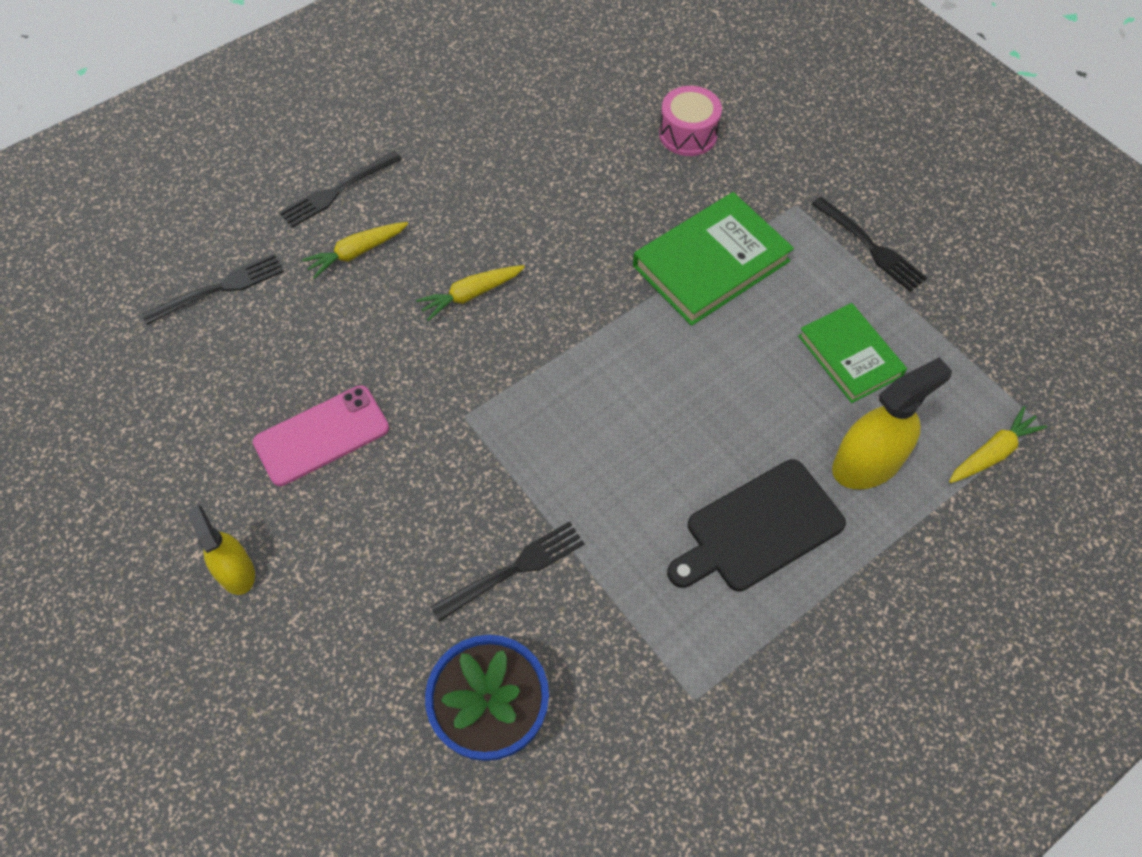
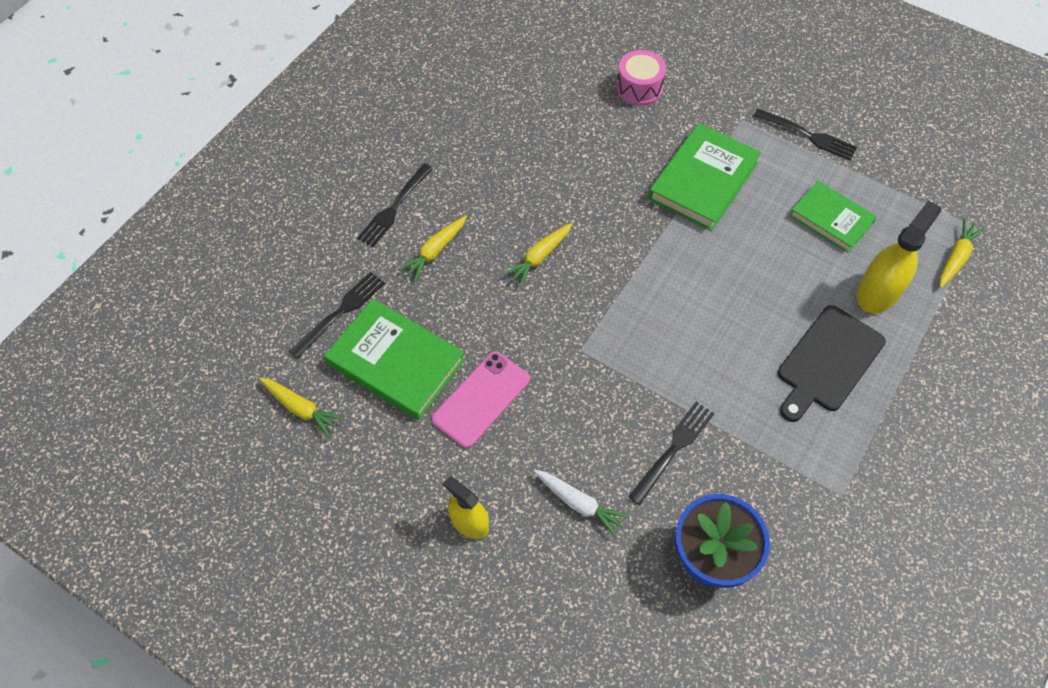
camera: 20 degrees left, 0 degrees up
none -> yellow carrot [259,378,344,438]
none -> green book [324,299,465,420]
none -> white carrot [534,470,629,538]

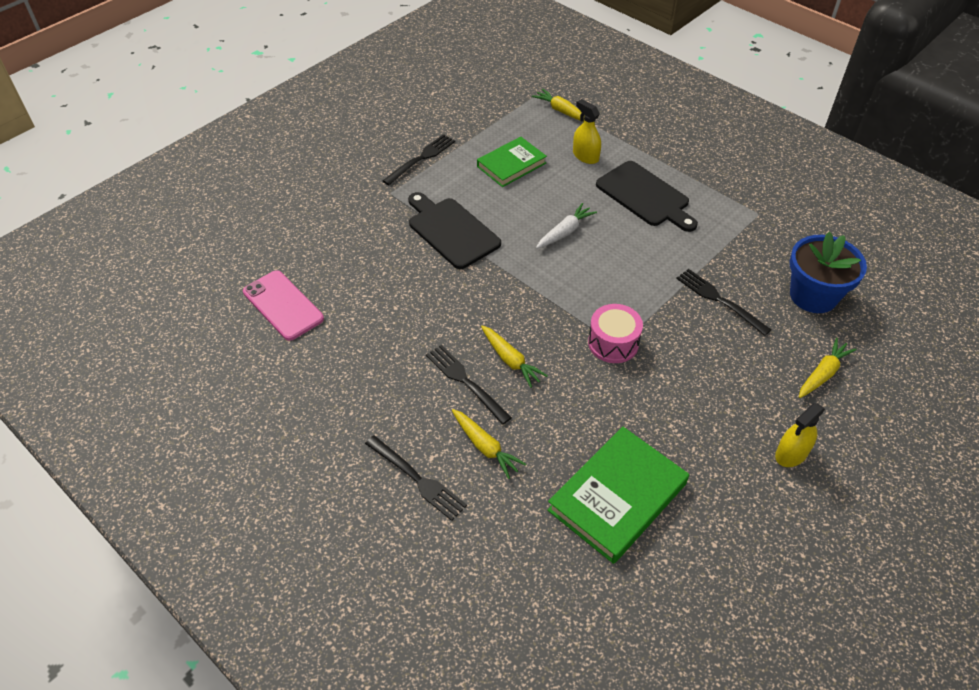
camera: 80 degrees left, 10 degrees down
yellow carrot [259,378,344,438] -> yellow carrot moved to [799,338,857,398]
black fork [289,272,385,359] -> black fork moved to [426,345,512,425]
pink phone [431,352,530,448] -> pink phone moved to [243,270,324,341]
white carrot [534,470,629,538] -> white carrot moved to [536,203,597,249]
pink drum [616,50,666,106] -> pink drum moved to [588,304,643,363]
green book [648,123,761,231] -> black cutting board [408,192,501,269]
yellow spray bottle [856,200,941,314] -> yellow spray bottle [573,99,601,164], size x0.65

